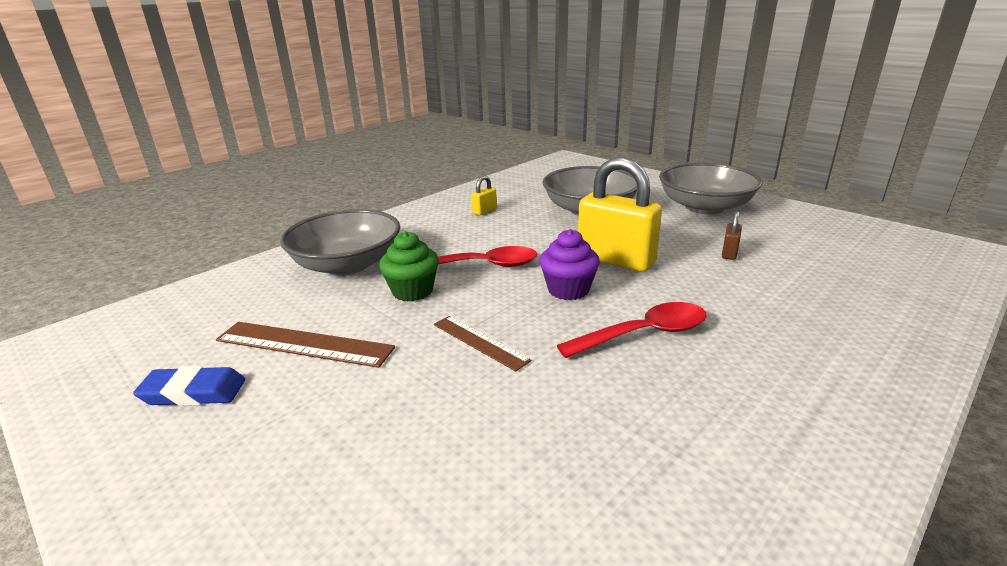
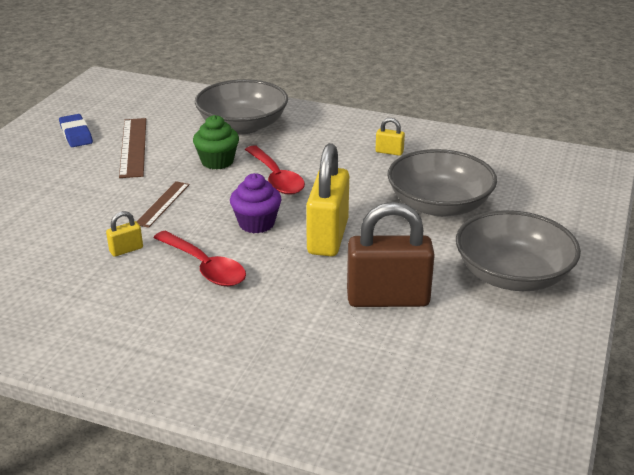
camera: 65 degrees right, 5 degrees up
brown padlock [722,211,742,260] -> brown padlock [347,202,435,307], size x2.32
none -> yellow padlock [106,211,143,257]

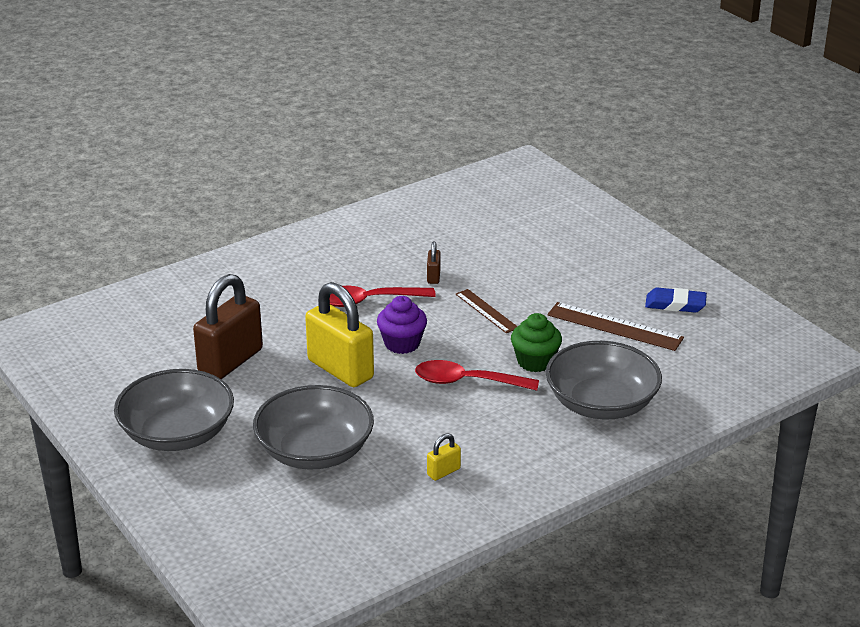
camera: 125 degrees right, 0 degrees up
yellow padlock [106,211,143,257] -> brown padlock [427,241,441,284]

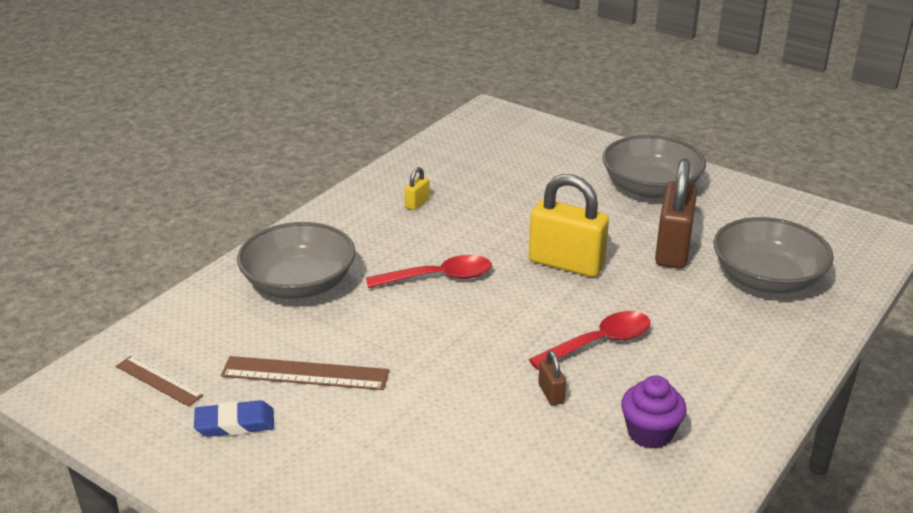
camera: 160 degrees right, 0 degrees up
grey bowl [253,385,374,470] -> grey bowl moved to [714,217,834,293]
purple cupcake [377,296,427,354] -> purple cupcake moved to [621,375,687,449]
brown ruler [456,289,517,333] -> brown ruler moved to [116,356,203,407]
green cupcake [511,313,562,372] -> none

